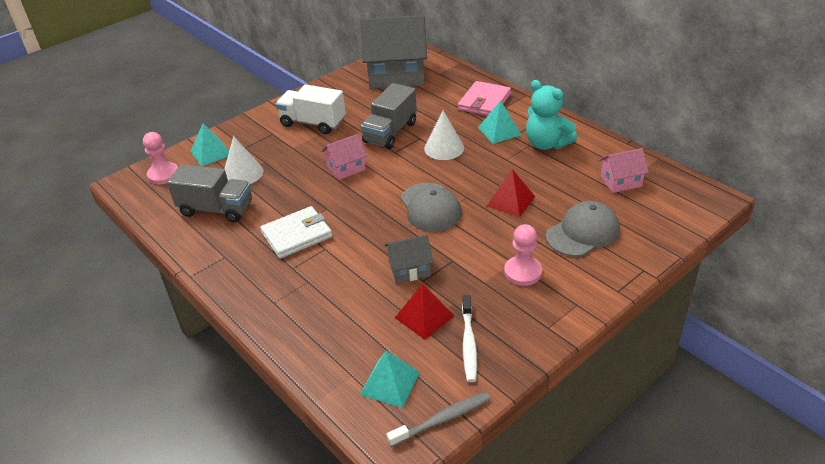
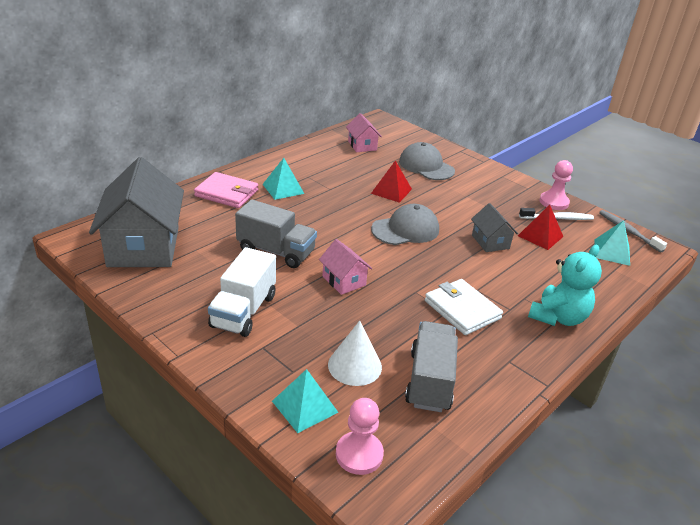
camera: 100 degrees left, 5 degrees down
white cone [424,110,464,160] -> none
pink pawn [504,224,542,286] -> pink pawn moved to [540,160,573,210]
turquoise teddy bear [526,80,577,150] -> turquoise teddy bear moved to [528,245,602,326]

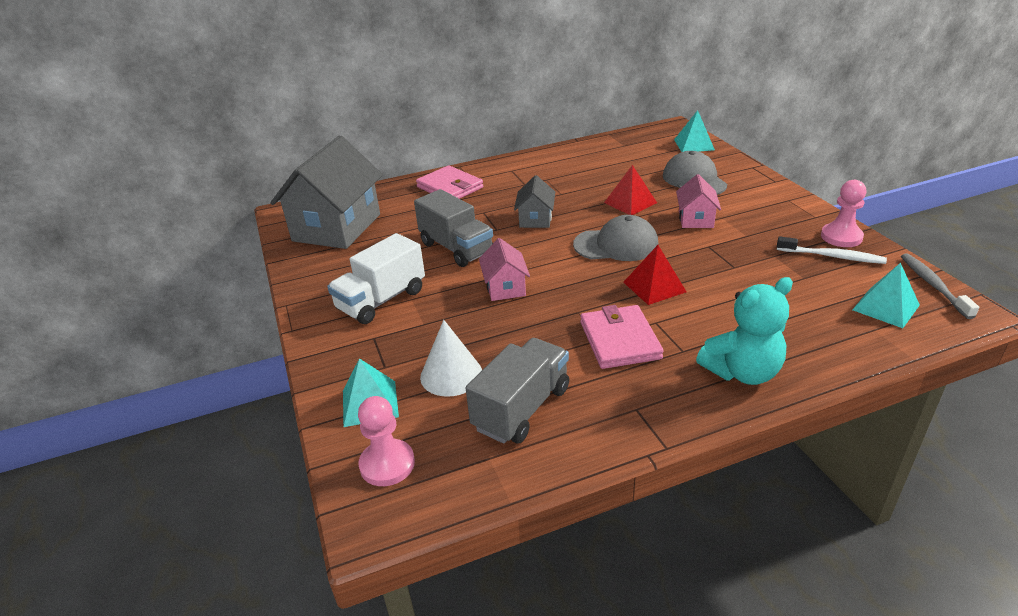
camera: 30 degrees right, 0 degrees up
turquoise pyramid [263,158,304,200] -> turquoise pyramid moved to [674,110,715,152]
pink house [346,113,382,152] -> pink house moved to [676,174,721,228]
white wallet [425,279,503,335] -> pink wallet [580,305,664,369]
grey house [471,203,518,252] -> grey house moved to [514,175,555,228]
red pyramid [518,205,563,250] -> red pyramid moved to [623,245,686,305]

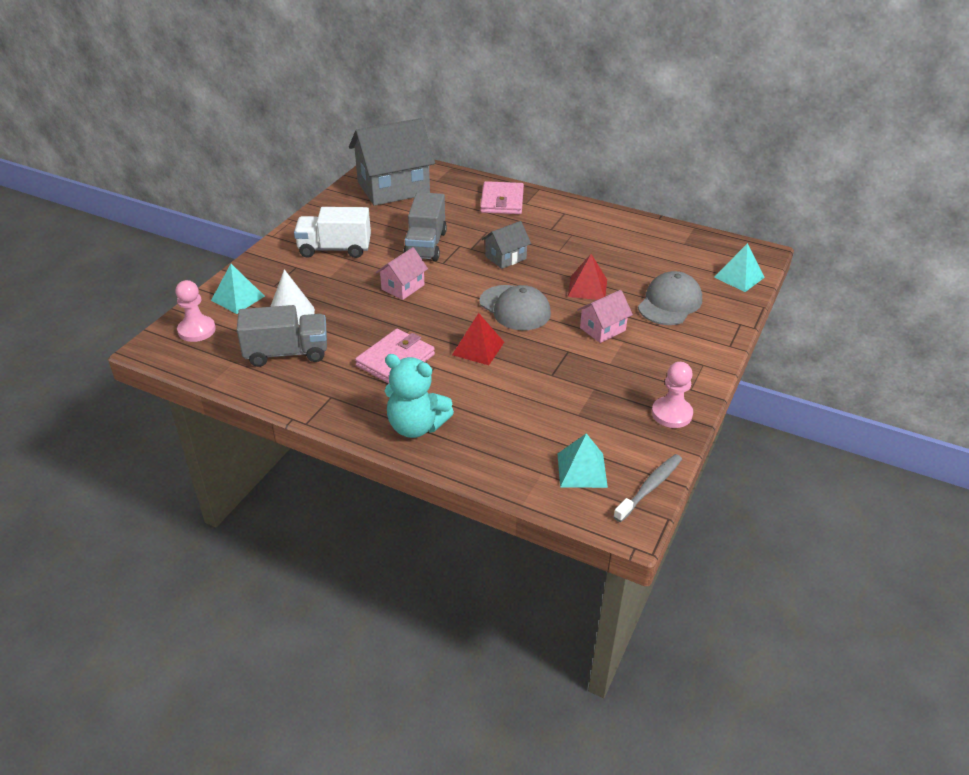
camera: 45 degrees right, 5 degrees up
white toothbrush [777,236,887,264] -> none

